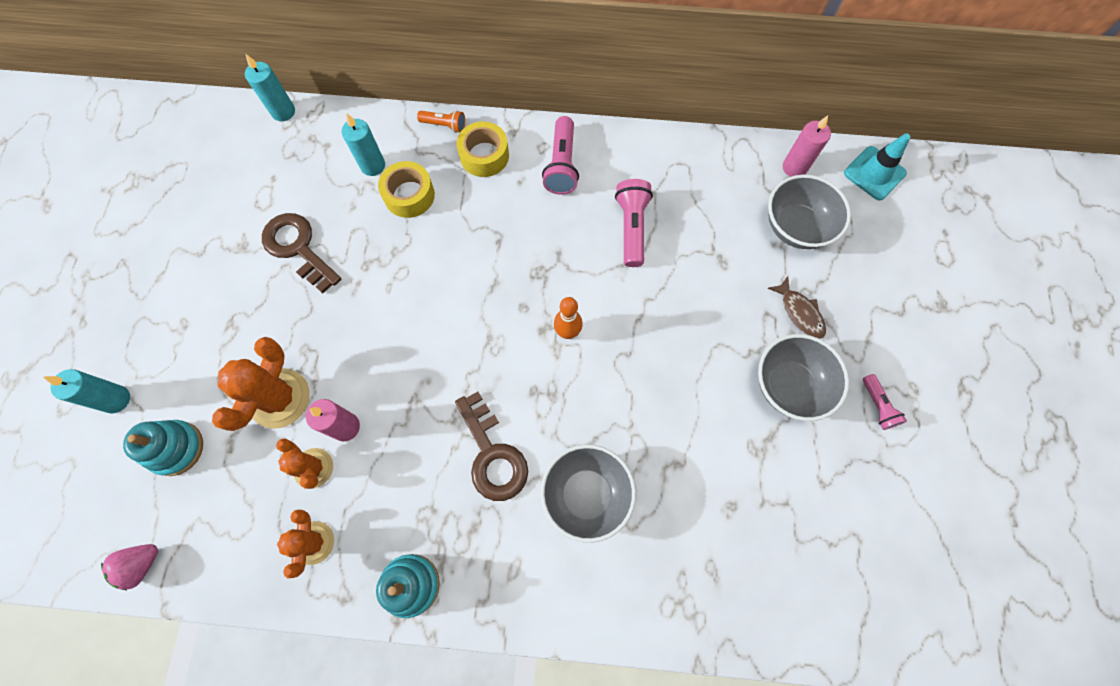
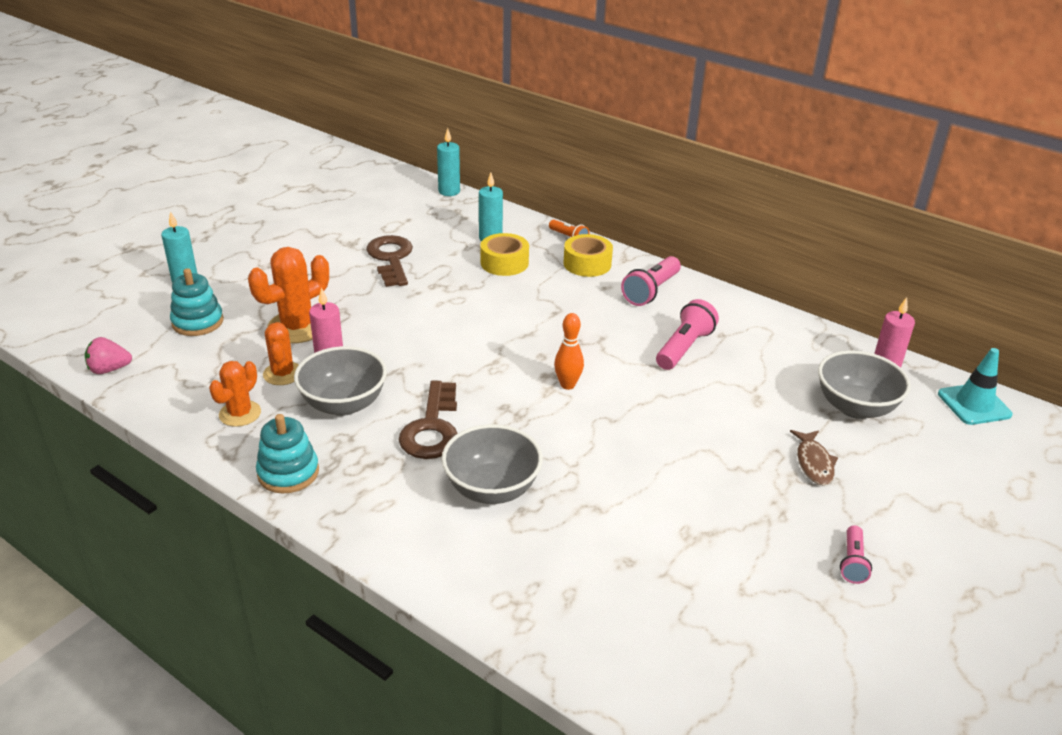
camera: 30 degrees right, 35 degrees down
grey bowl [758,334,849,421] -> grey bowl moved to [294,346,387,416]

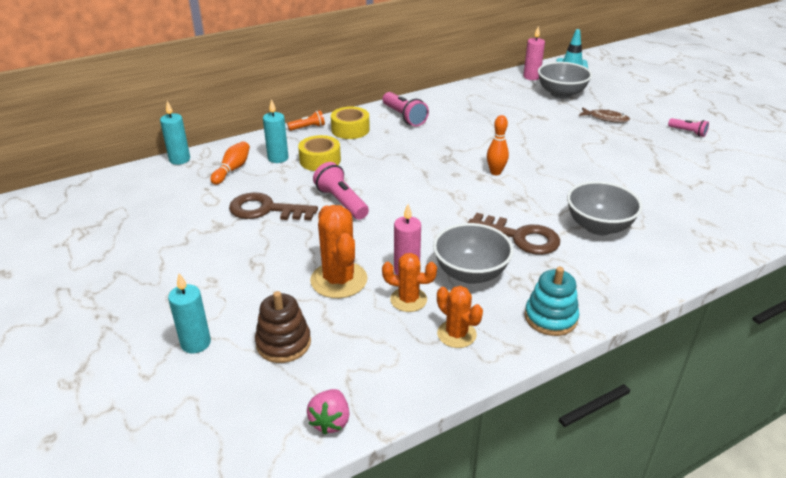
camera: 65 degrees left, 0 degrees up
turquoise stacking toy [170,268,224,336] -> brown stacking toy [255,291,311,363]
pink flashlight [656,299,719,370] -> pink flashlight moved to [313,162,369,220]
none -> orange bowling pin [210,141,250,185]

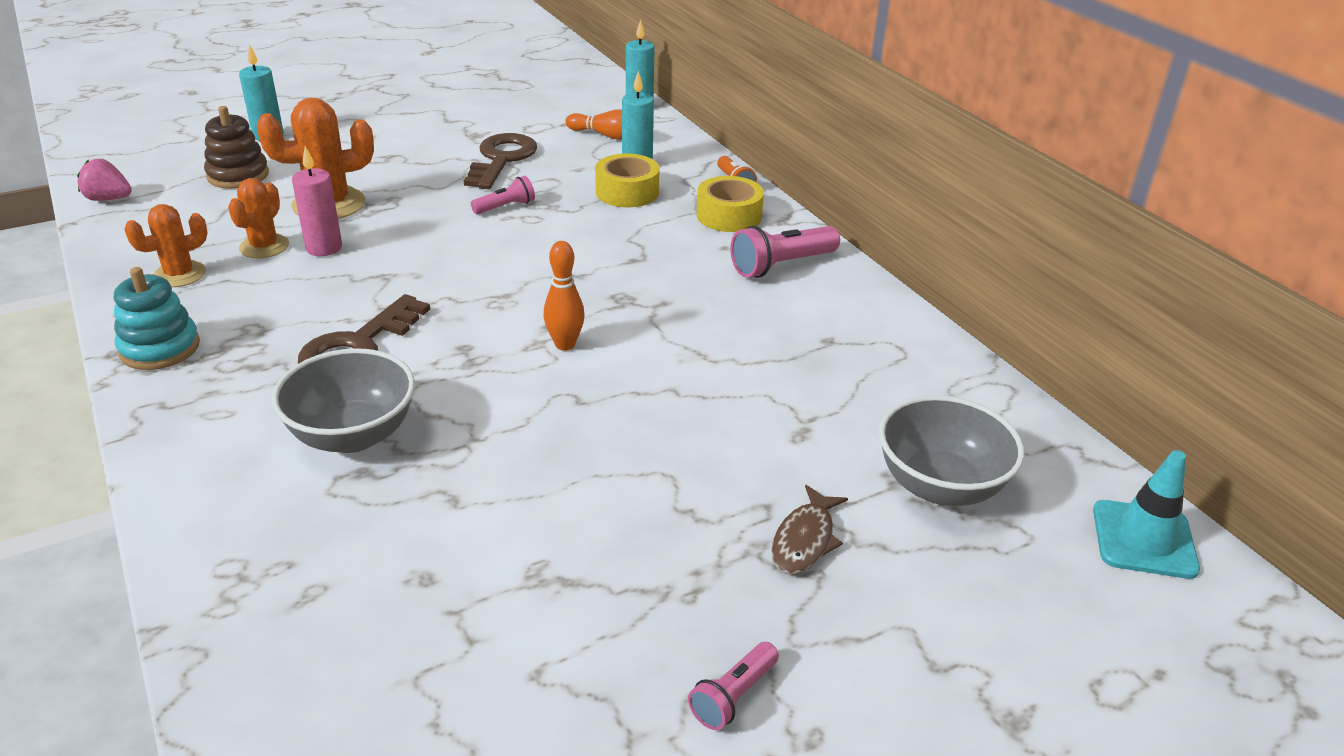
camera: 90 degrees right, 0 degrees up
pink flashlight [313,162,369,220] -> pink flashlight [471,176,535,214], size x0.60
grey bowl [433,223,514,284] -> none
pink candle [523,26,545,80] -> none

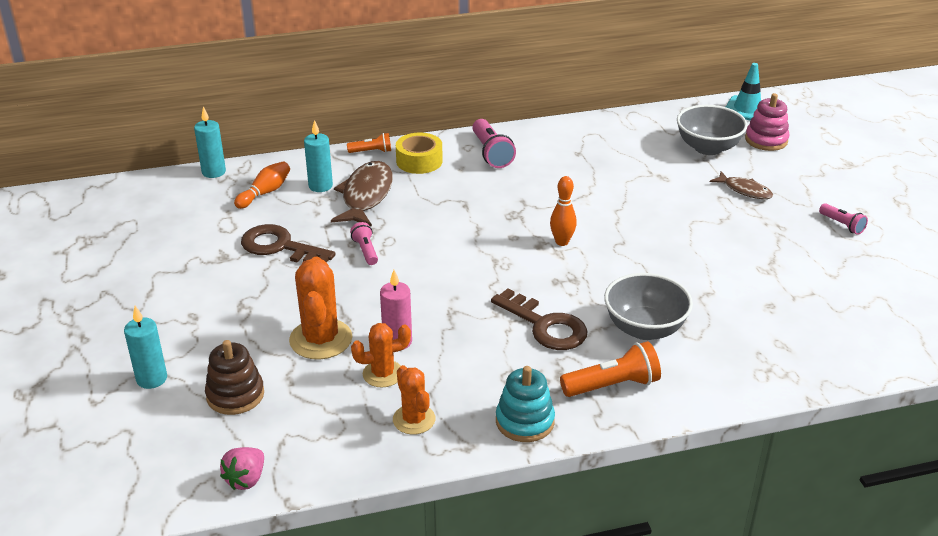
camera: 75 degrees left, 0 degrees up
orange cactus [228,178,289,258] -> orange cactus turned 45 degrees counterclockwise [351,323,411,388]
yellow tape [595,154,660,207] -> brown fish [331,161,393,227]
none -> orange flashlight [560,341,661,397]
none -> pink stacking toy [745,93,789,151]

